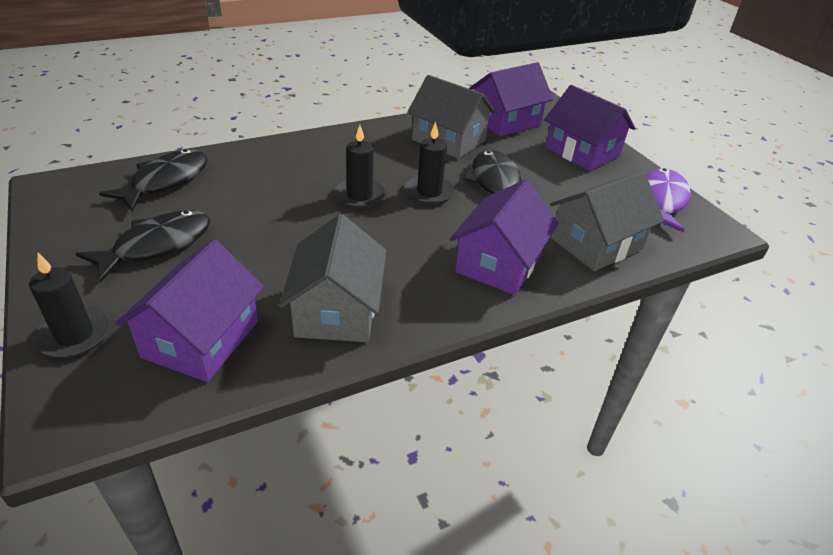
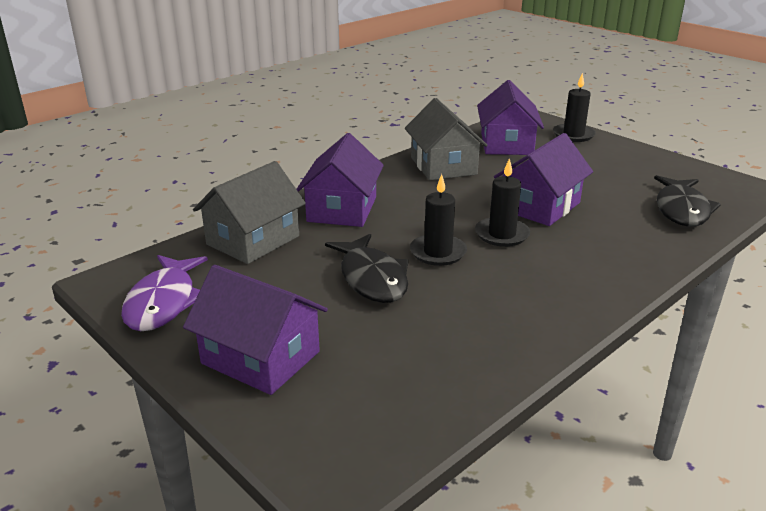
camera: 165 degrees right, 10 degrees down
black fish [76,210,210,283] -> none
grey house [407,75,496,159] -> none
purple house [469,62,553,137] -> purple house moved to [494,133,593,226]

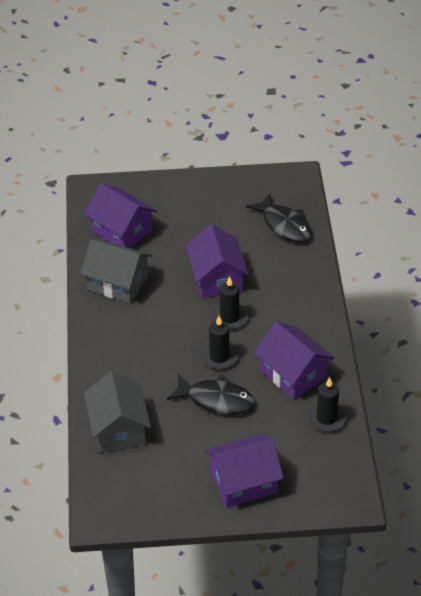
camera: 50 degrees left, 15 degrees up
purple fish [121,255,208,331] -> none
purple house [296,133,384,227] -> purple house moved to [254,322,334,399]
black candle [553,73,596,142] -> black candle moved to [306,377,348,432]

